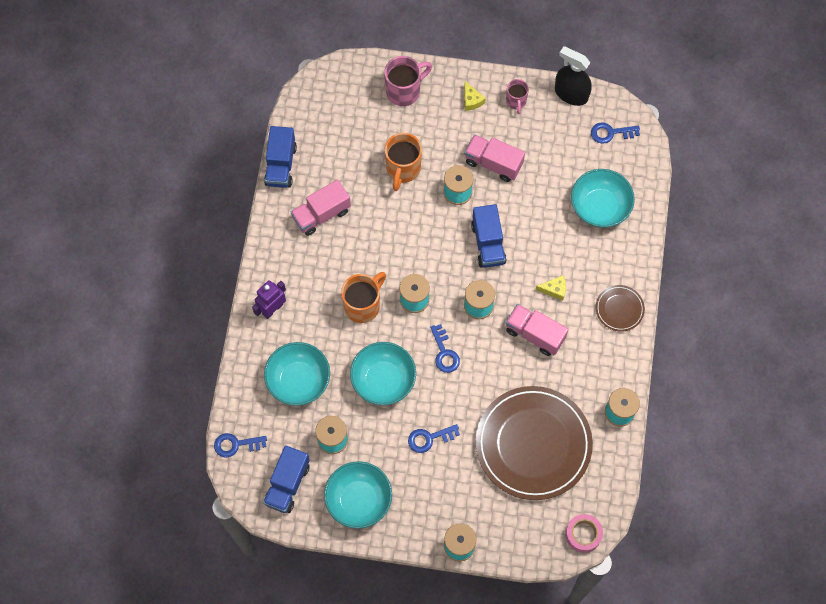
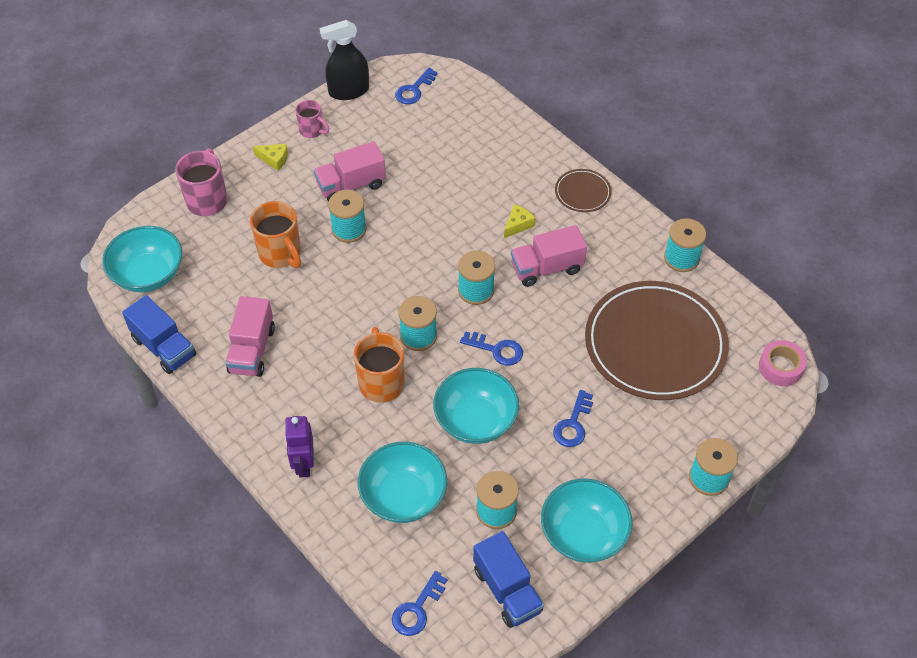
camera: 50 degrees left, 15 degrees down
blue truck [471,204,507,268] -> none
turquoise bowl [571,169,635,227] -> turquoise bowl moved to [102,226,182,292]

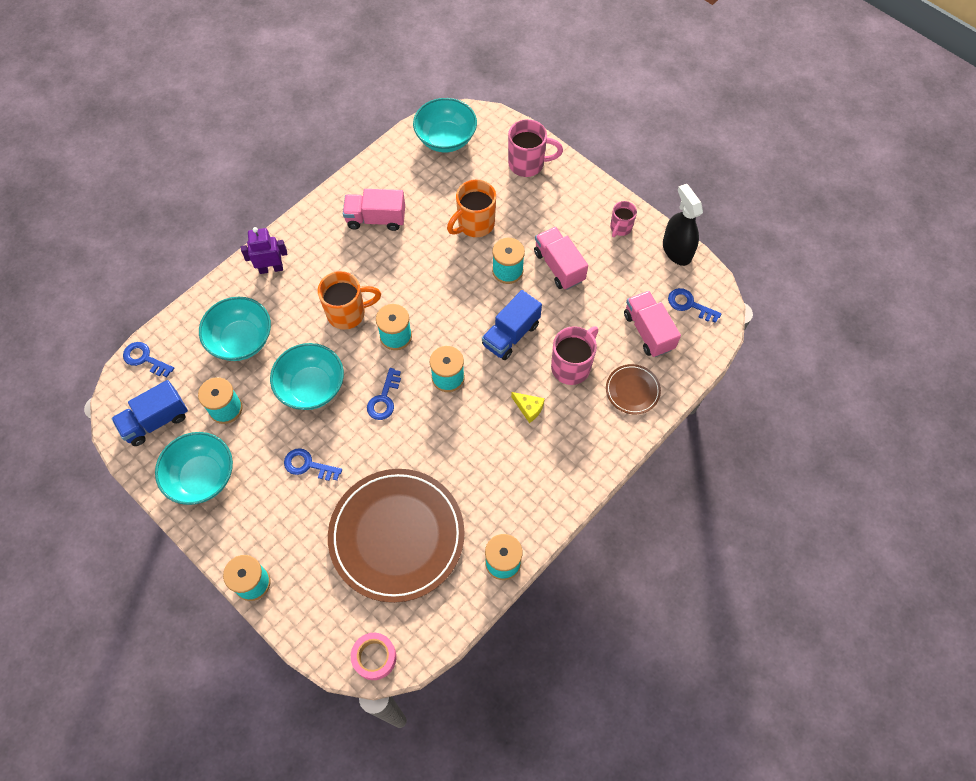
camera: 85 degrees right, 10 degrees up
blue truck [122,295,196,374] -> blue truck moved to [482,290,542,360]
yellow cheese [253,144,288,171] -> none
pink truck [511,225,587,287] -> pink truck moved to [624,291,681,357]
brown plate [555,169,612,212] -> brown plate moved to [606,364,661,414]
none -> pink mug [551,326,598,385]

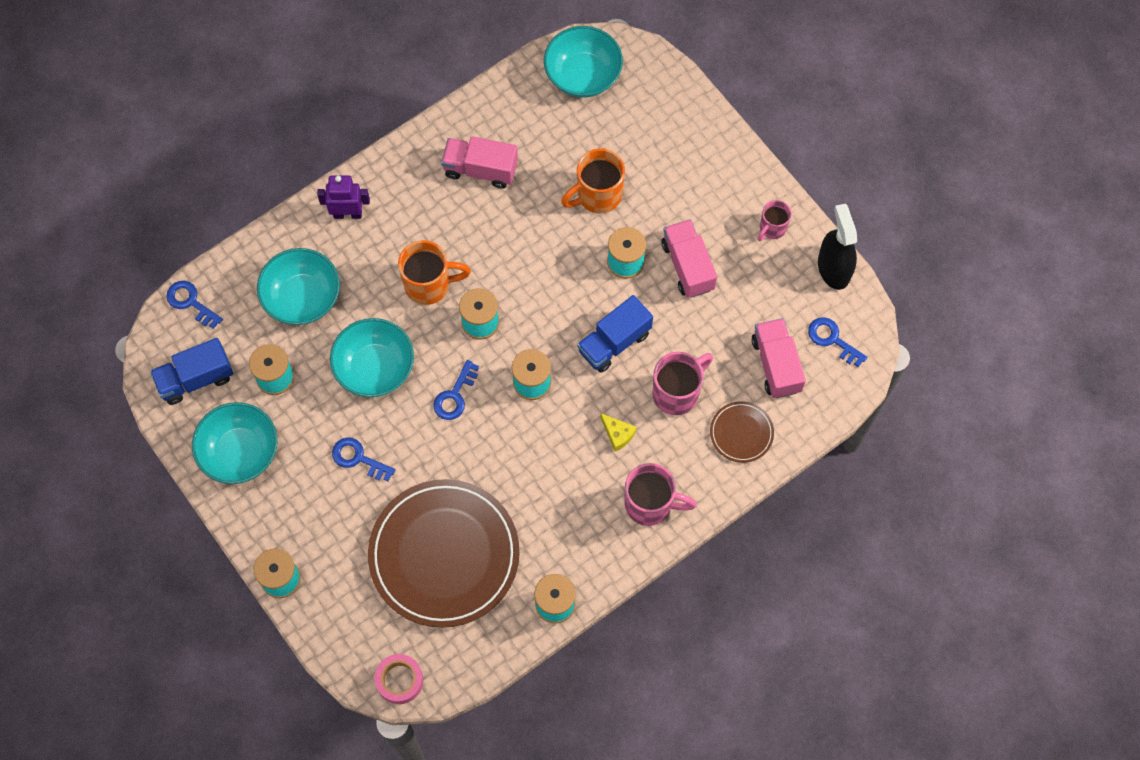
camera: 10 degrees right, 5 degrees up
pink mug [508,119,563,177] -> pink mug moved to [625,463,697,526]

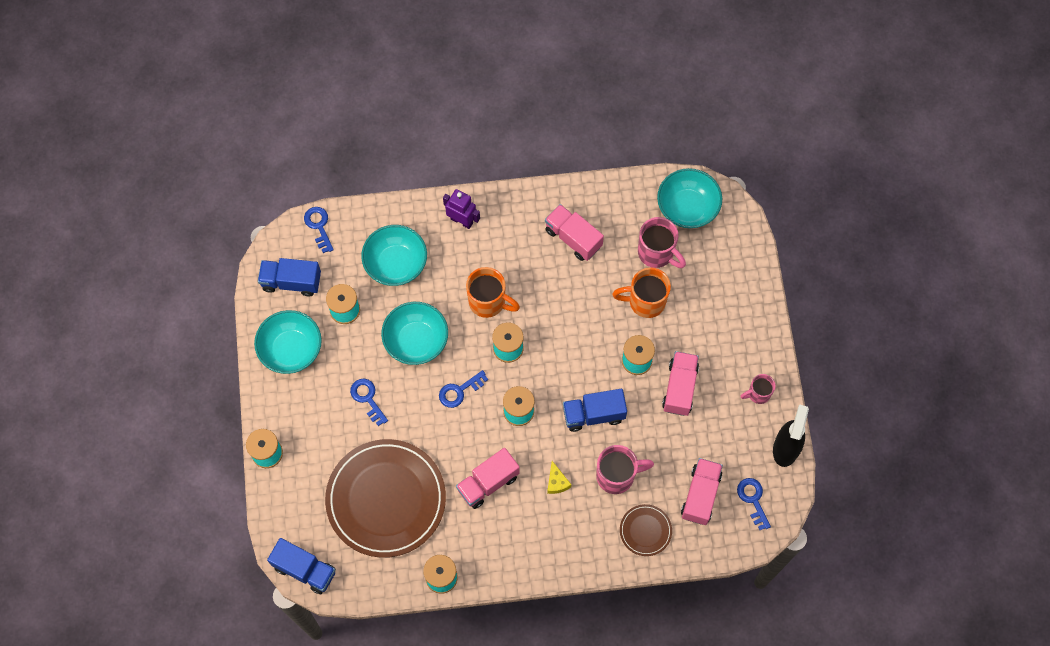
camera: 30 degrees right, 0 degrees up
pink tape [375,654,423,704] -> blue truck [267,538,336,594]
pink mug [625,463,697,526] -> pink mug moved to [638,217,686,268]
none -> pink truck [456,448,520,509]

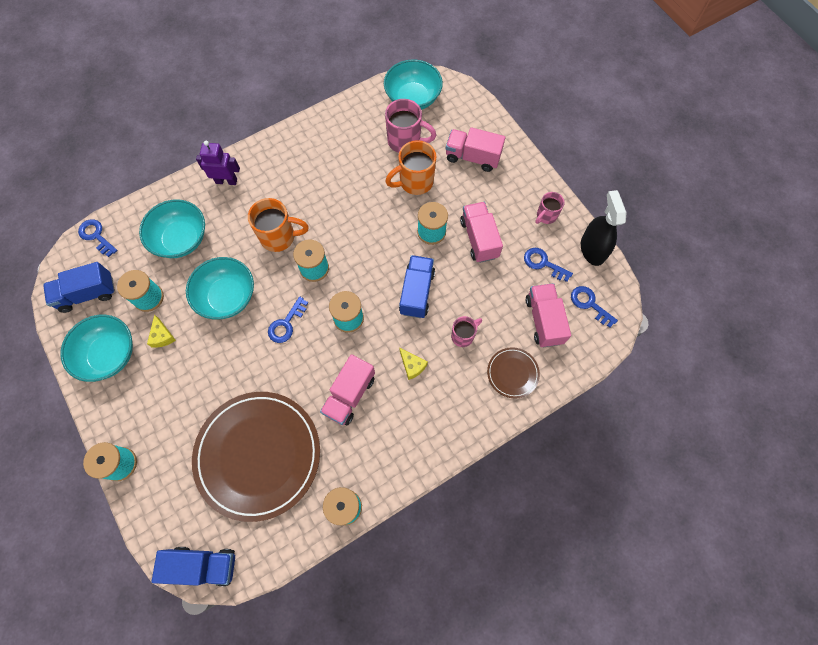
camera: 25 degrees left, 0 degrees up
blue key [350,379,388,426] -> blue key moved to [524,248,573,282]
pink truck [545,204,604,261] -> pink truck moved to [445,127,505,172]
blue truck [563,389,627,432] -> blue truck turned 135 degrees clockwise [399,255,435,318]
pink mug [596,445,654,494] -> pink mug [451,316,482,347], size x0.61
none -> yellow cheese [147,315,176,348]

